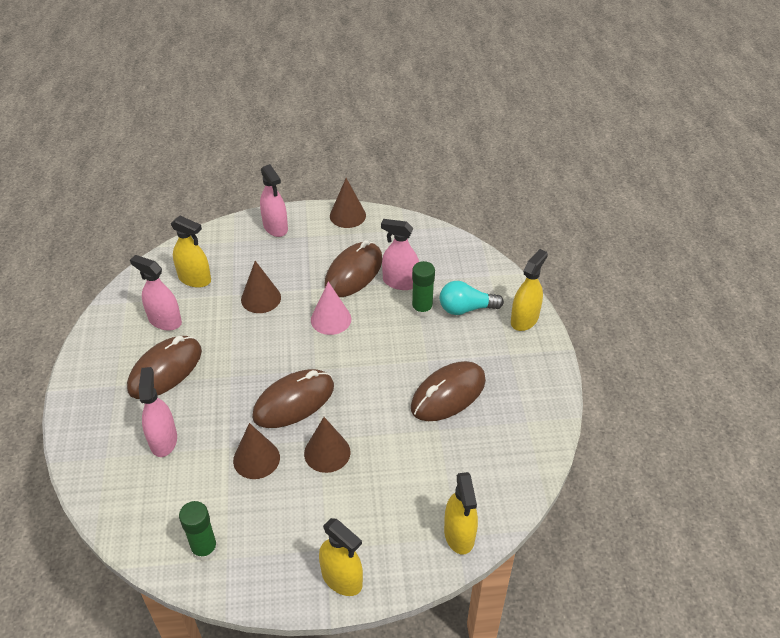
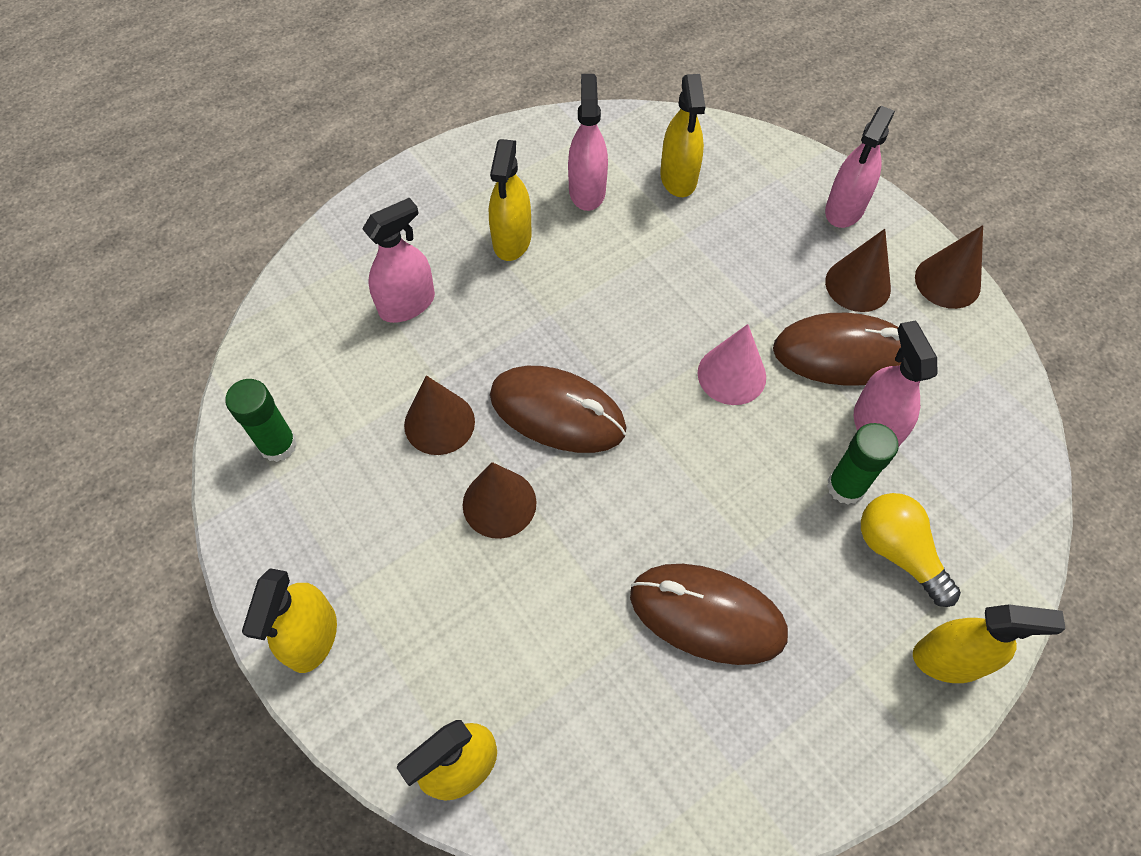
camera: 60 degrees right, 15 degrees up
brown mouse [127,336,202,399] -> yellow spray bottle [489,139,532,261]
brown cone [241,261,281,313] -> brown cone moved to [825,229,891,312]
turquoise light bulb [440,281,504,315] -> yellow light bulb [861,493,961,607]

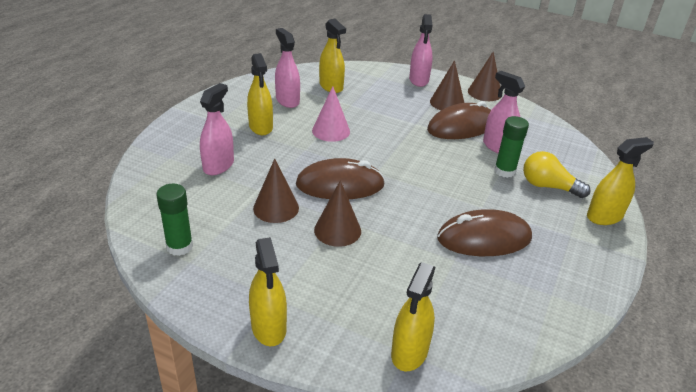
camera: 30 degrees left, 25 degrees down
pink cone [697,324,766,405] -> pink cone moved to [312,86,350,142]

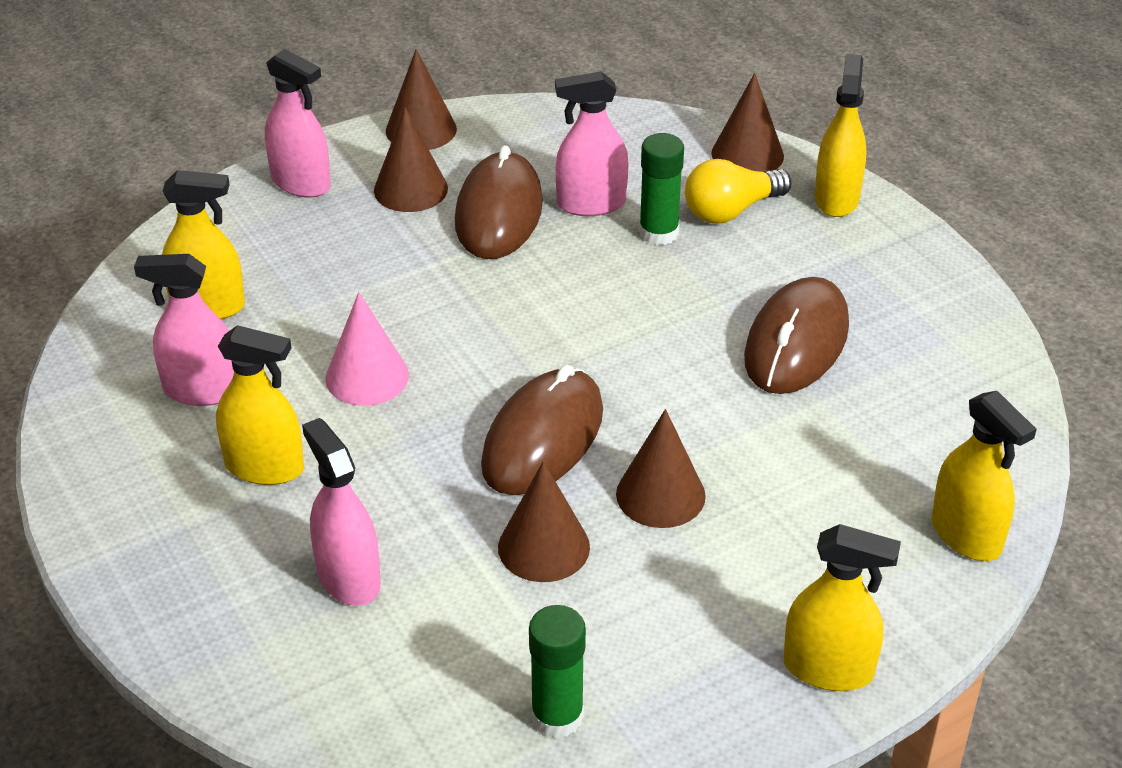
camera: 55 degrees left, 5 degrees up
none -> brown cone [711,73,784,172]

